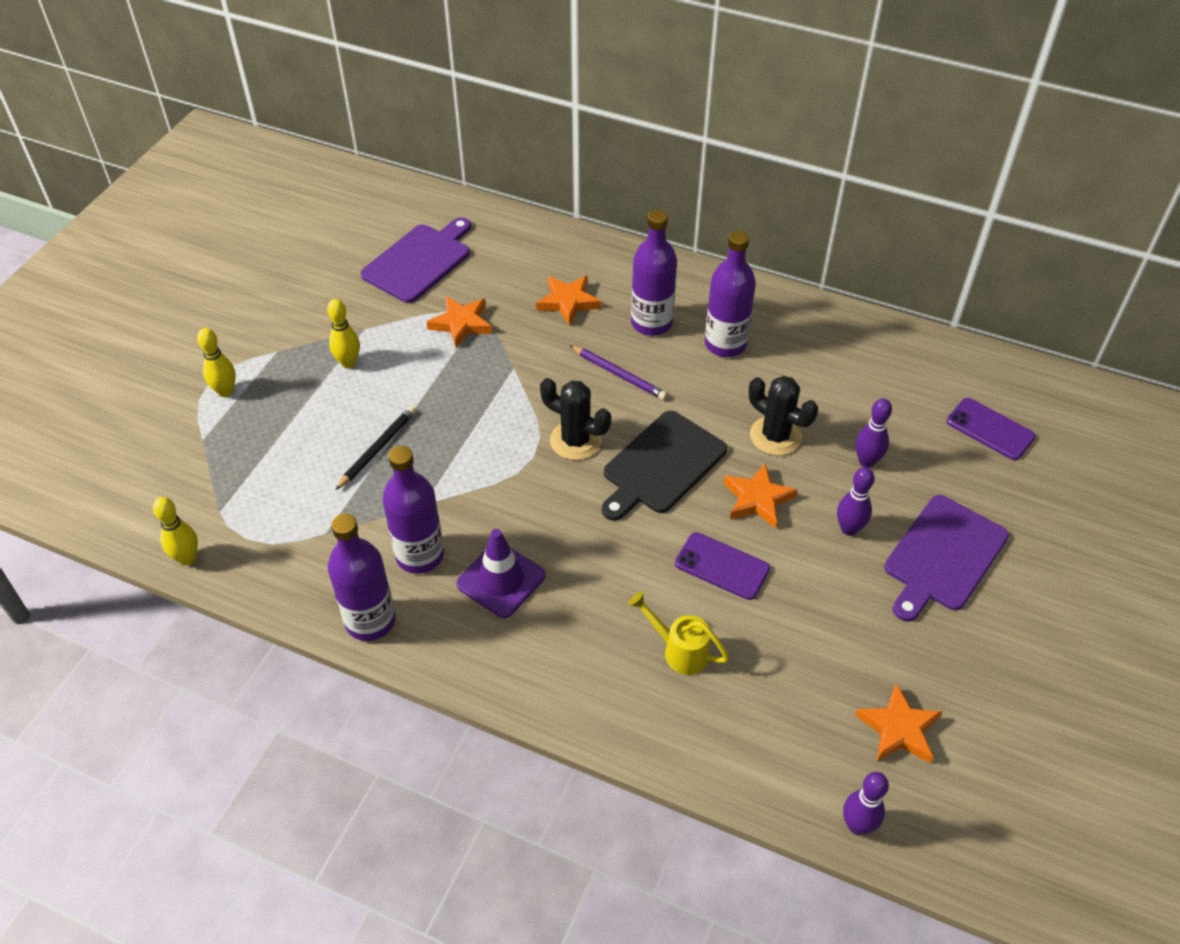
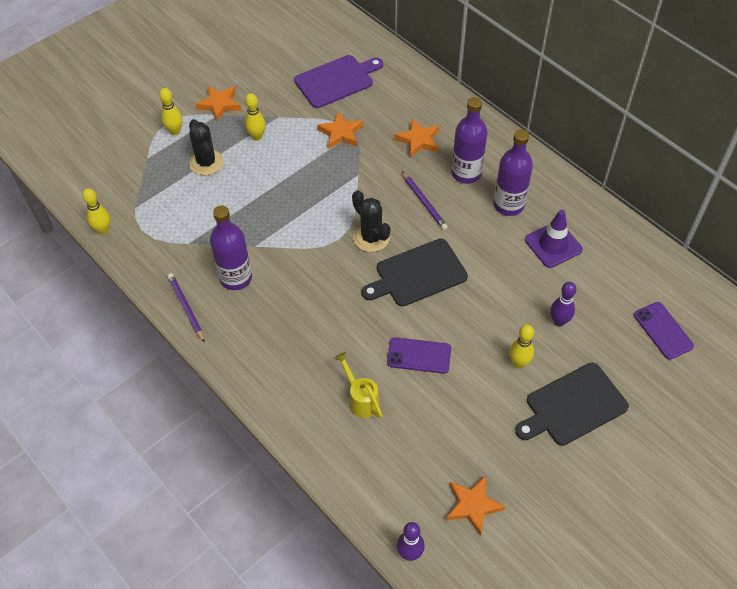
camera: 25 degrees right, 5 degrees up
purple bottle [328,514,396,641] -> purple pencil [168,273,205,343]
black pencil [335,406,416,490] -> none
purple traffic cone [456,529,545,618] -> purple traffic cone moved to [525,210,583,268]
purple phone [675,532,770,600] -> purple phone turned 45 degrees counterclockwise [387,337,451,374]
orange star [724,463,798,528] -> orange star moved to [196,86,241,121]
black cactus [749,376,818,456] -> black cactus moved to [189,119,224,175]
purple bowling pin [837,467,875,536] -> yellow bowling pin [509,325,534,368]
purple cutting board [884,495,1009,622] -> black cutting board [515,363,629,446]

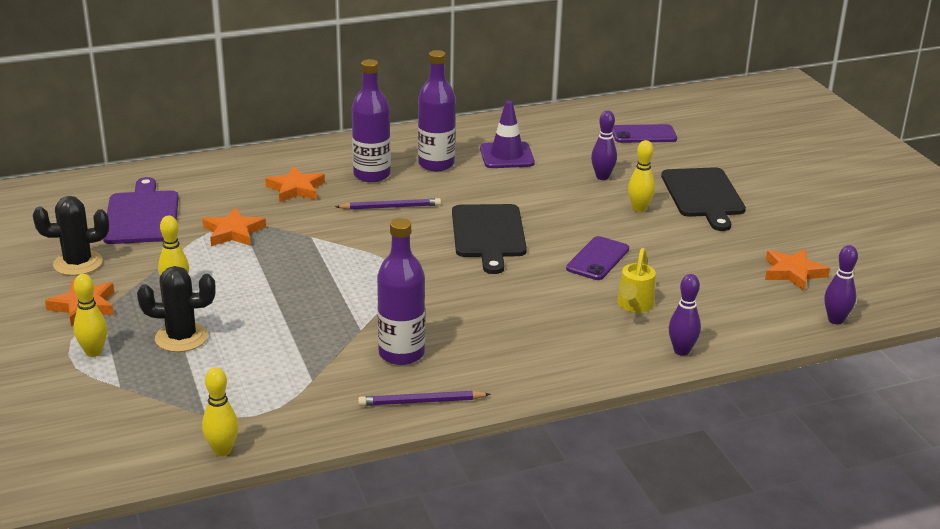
camera: 70 degrees left, 25 degrees down
yellow watering can [334,352,382,418] -> yellow watering can turned 60 degrees counterclockwise [617,248,656,313]
black cactus [352,190,390,252] -> black cactus moved to [33,196,109,276]
none -> purple bowling pin [669,274,701,356]

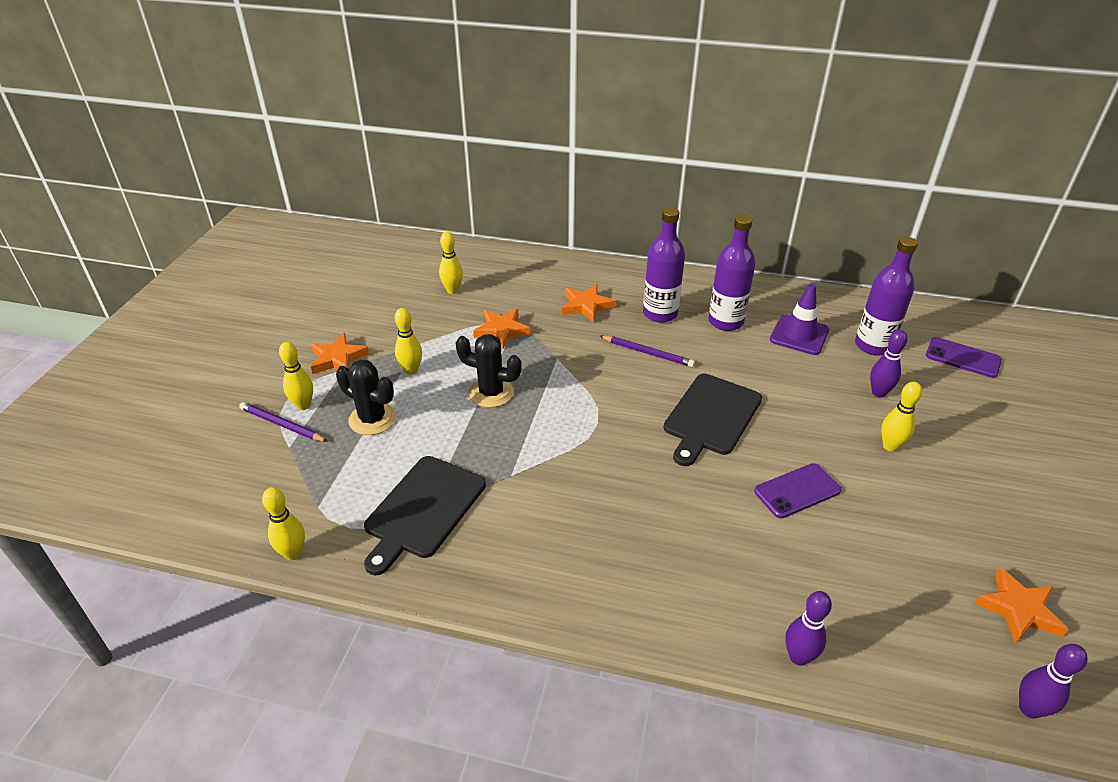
camera: 35 degrees right, 10 degrees up
black cactus [33,196,109,276] -> black cactus moved to [456,334,522,408]
purple cutting board [103,177,178,244] -> yellow bowling pin [439,232,463,294]
purple pencil [358,391,491,406] -> purple pencil moved to [239,402,328,442]
purple bottle [377,218,425,365] -> purple bottle moved to [855,237,918,356]
yellow watering can [617,248,656,313] -> none
black cutting board [661,167,746,231] -> black cutting board moved to [364,456,486,575]

